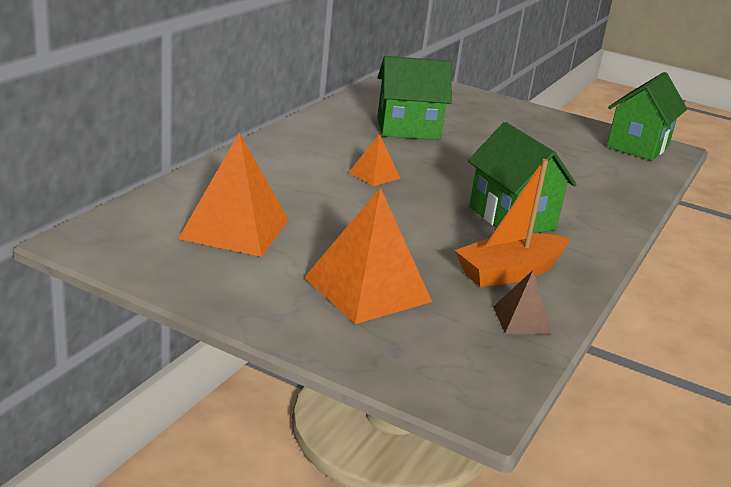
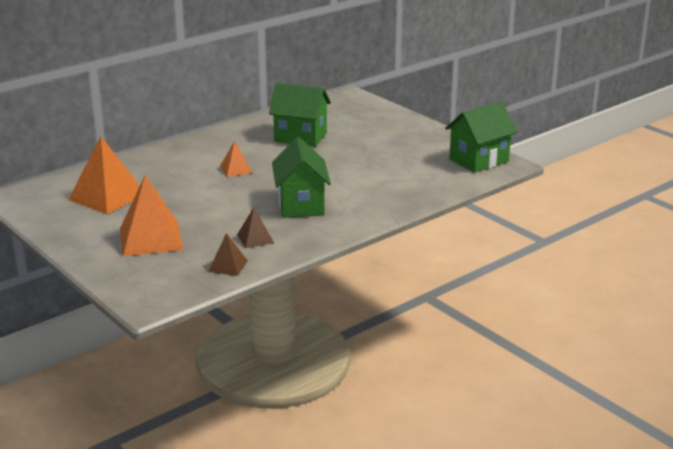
camera: 25 degrees right, 0 degrees up
orange boat [455,159,569,287] -> brown pyramid [237,207,274,248]

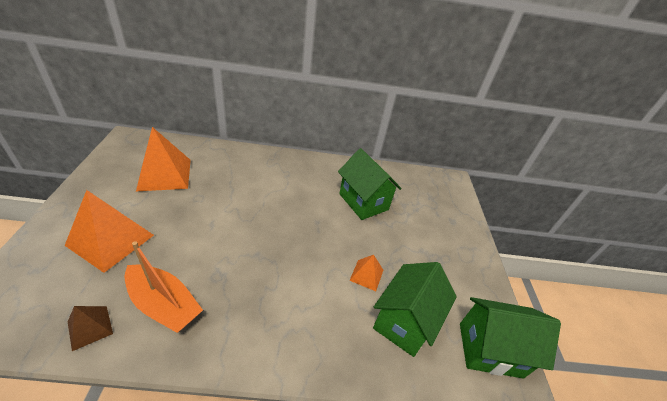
camera: 35 degrees right, 15 degrees up
orange pyramid [220,141,252,177] -> orange pyramid moved to [349,255,383,291]
brown pyramid [237,207,274,248] -> orange boat [125,241,203,333]
green house [272,137,331,218] -> green house moved to [373,262,457,357]

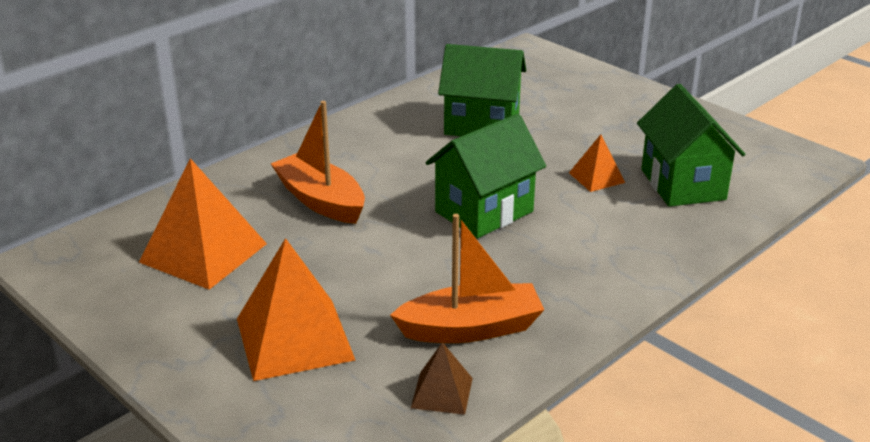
camera: 40 degrees left, 10 degrees down
green house [460,297,561,378] -> green house moved to [425,114,546,238]
none -> orange boat [271,101,365,224]

